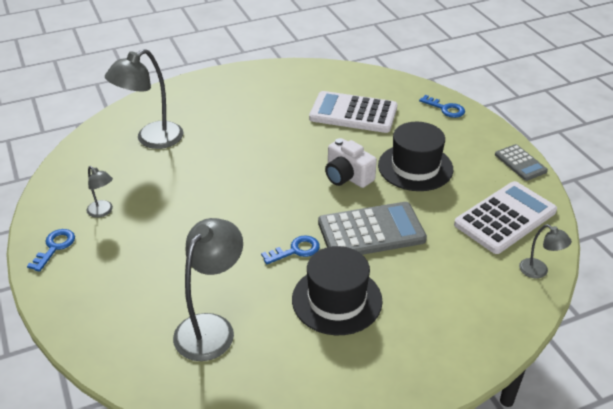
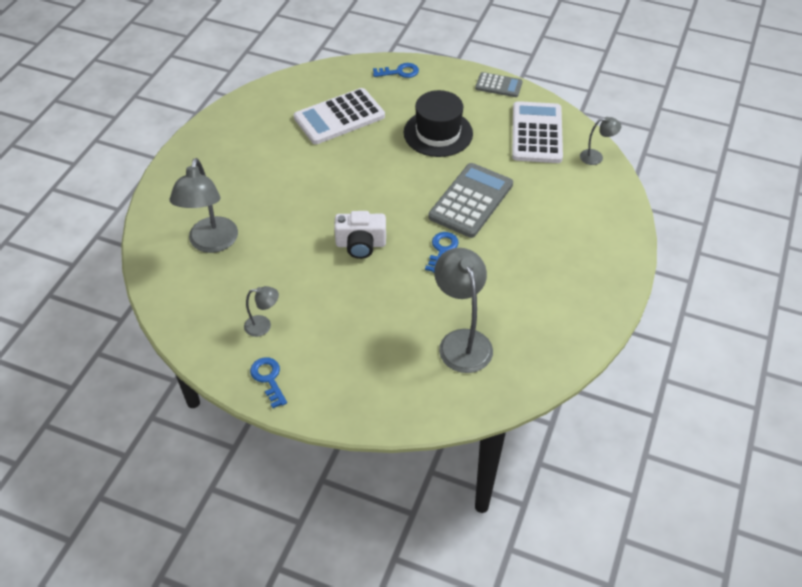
camera: 45 degrees left, 10 degrees up
black hat [292,246,383,335] -> none
white camera [325,138,377,188] -> white camera moved to [334,211,386,259]

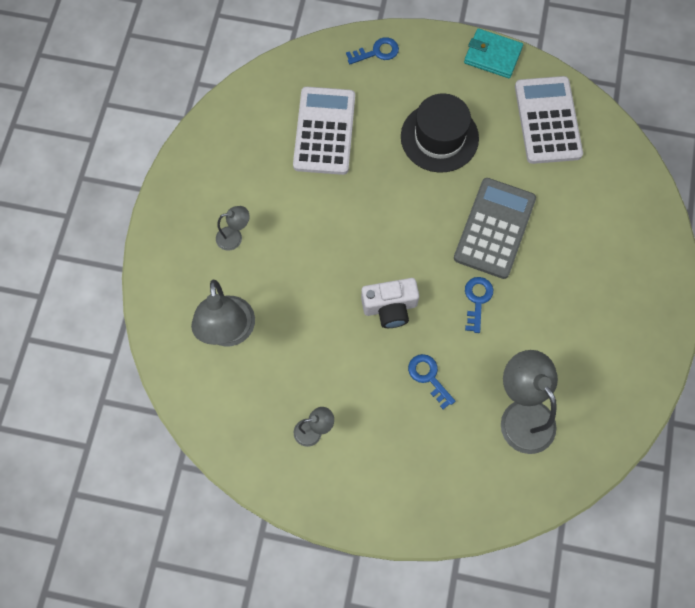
camera: 10 degrees left, 20 degrees up
blue key [250,357,287,408] -> blue key moved to [408,354,455,409]
white calculator [294,88,385,144] -> white calculator turned 135 degrees clockwise [293,87,355,175]
grey calculator [475,72,523,97] -> turquoise wallet [464,28,523,78]
grey lamp [580,117,622,165] -> grey lamp moved to [216,206,250,251]

